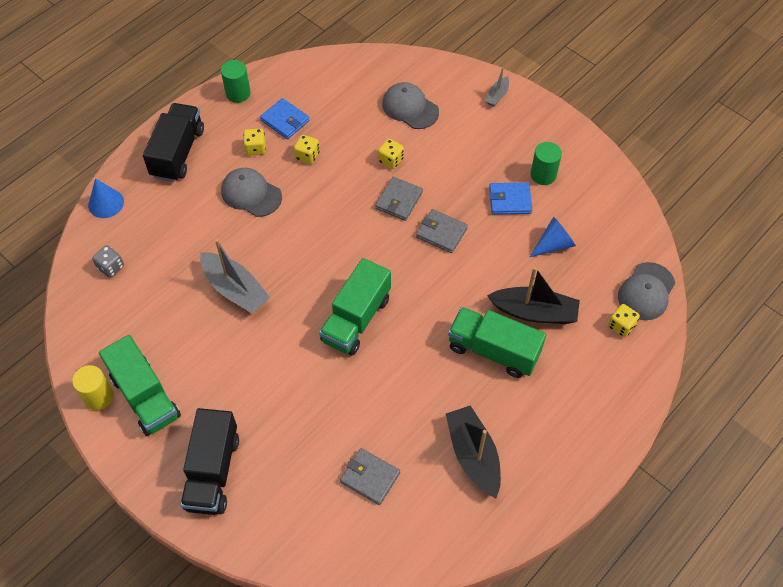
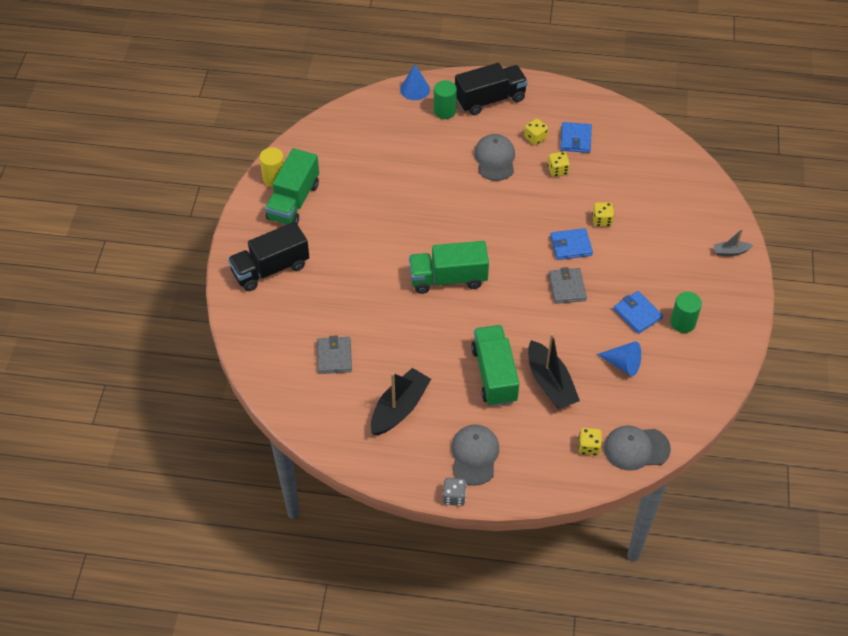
camera: 55 degrees right, 5 degrees down
grey dice [92,245,124,278] -> grey dice moved to [443,478,467,506]
grey boat [200,239,270,313] -> none
green cylinder [221,60,251,103] -> green cylinder moved to [434,80,457,119]
grey wallet [375,177,423,221] -> blue wallet [550,228,593,260]
grey cap [382,82,439,129] -> grey cap moved to [451,425,499,485]

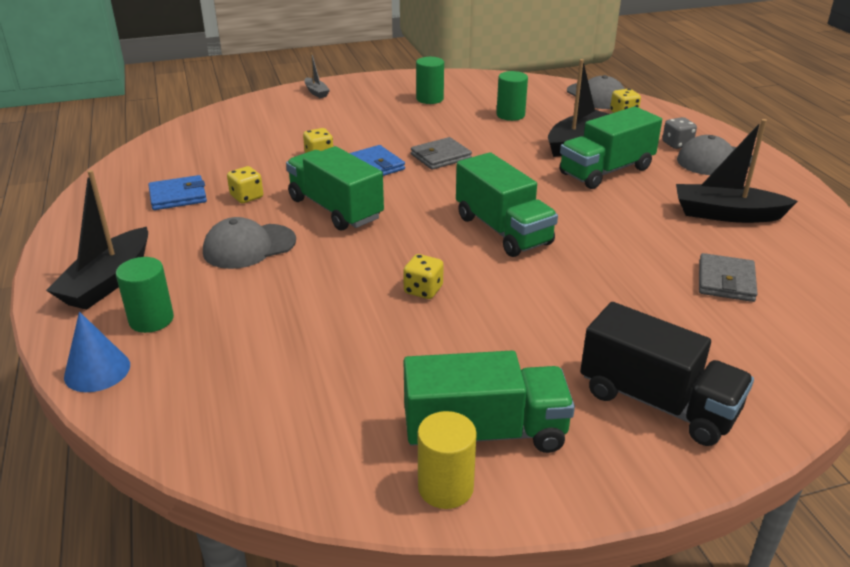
camera: 115 degrees left, 20 degrees down
grey wallet [317,335,352,374] -> grey wallet turned 45 degrees counterclockwise [699,253,758,302]
grey dice [443,478,467,506] -> grey dice moved to [662,117,697,149]
black truck [455,63,528,115] -> black boat [46,170,148,310]
yellow dice [524,118,548,145] -> yellow dice moved to [403,254,444,299]
blue cone [597,341,641,376] -> green cylinder [496,71,528,121]
blue wallet [613,291,663,334] -> none
none -> green truck [286,146,384,231]

